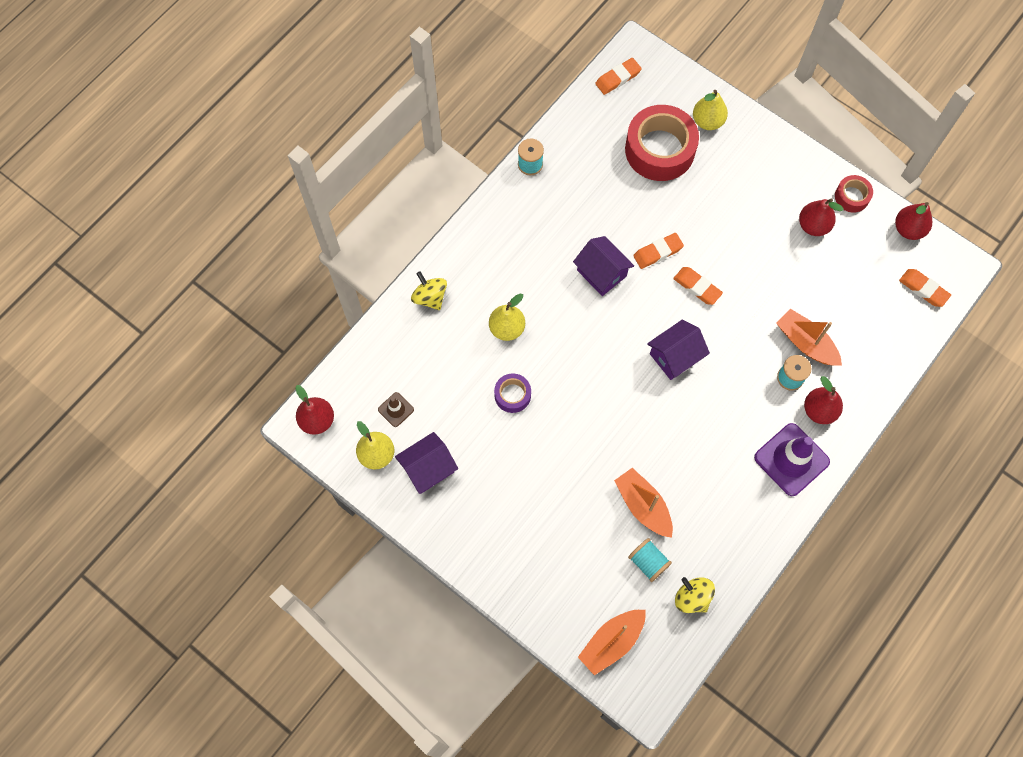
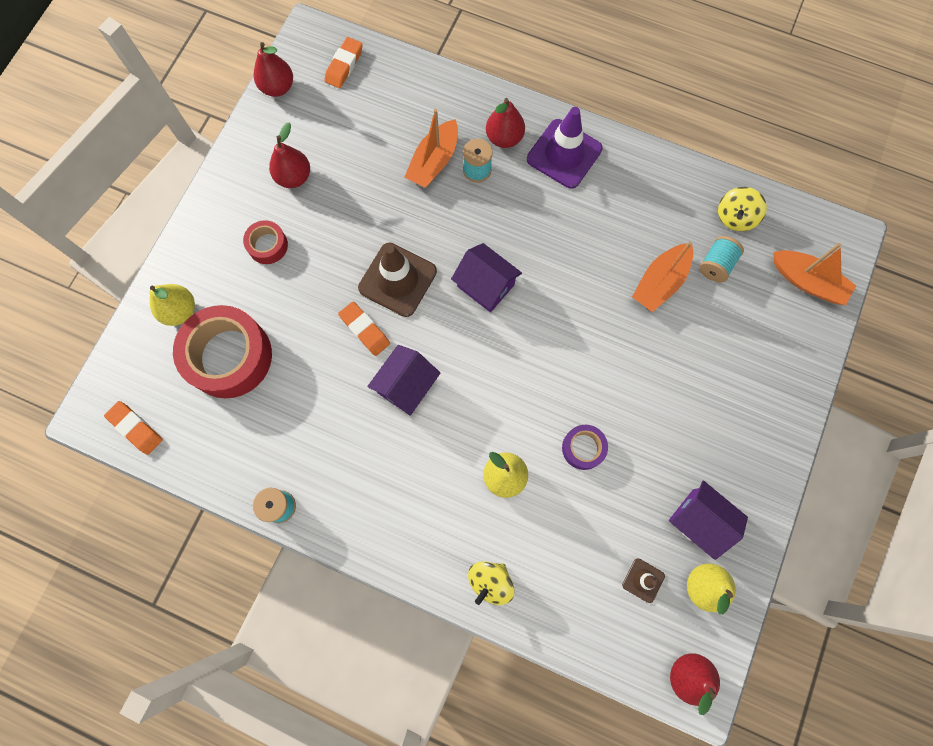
camera: 105 degrees left, 5 degrees up
orange eraser [673,267,723,305] -> brown traffic cone [358,243,437,317]
red tape [835,175,873,213] -> red tape moved to [243,220,288,264]

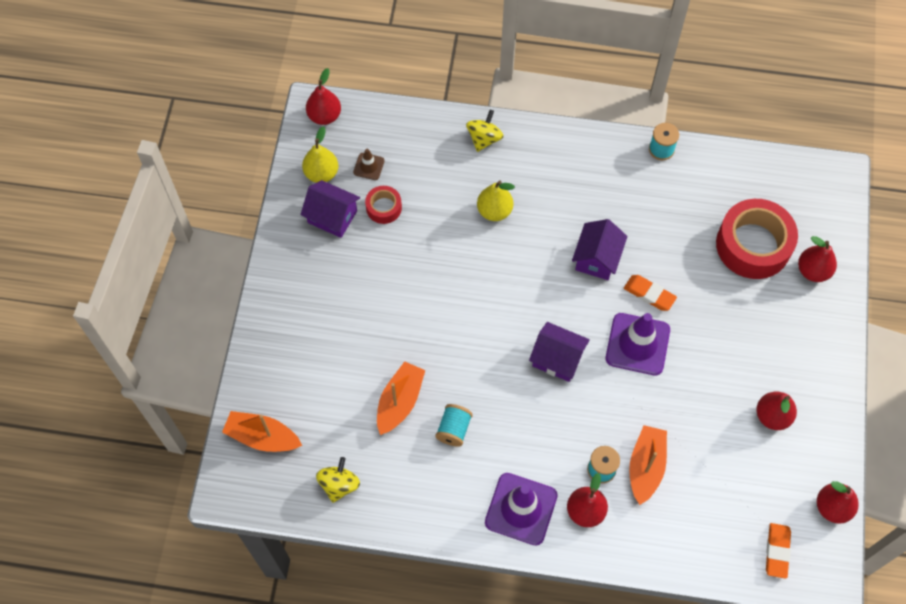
camera: 165 degrees right, 10 degrees down
orange eraser [104,401,163,455] -> none
yellow pear [150,284,195,326] -> red pear [798,236,837,282]
red tape [243,220,288,264] -> red tape moved to [365,186,402,224]
brown traffic cone [358,243,437,317] -> purple traffic cone [606,313,670,376]
purple tape [562,425,608,470] -> none
turquoise spool [699,236,744,282] -> turquoise spool moved to [435,404,473,447]

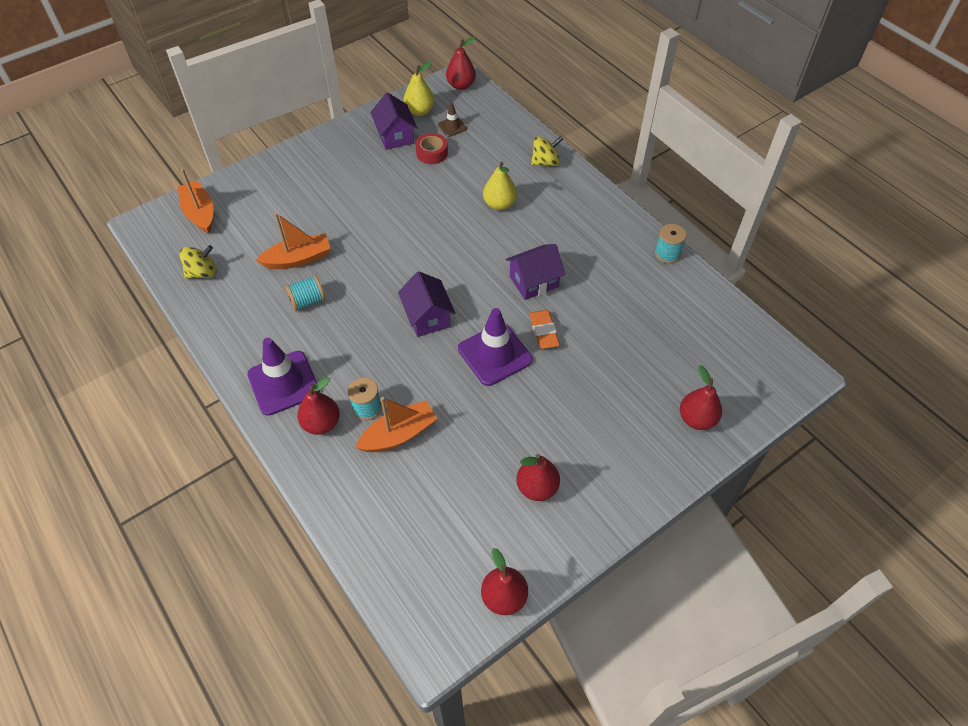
camera: 45 degrees right, 10 degrees down
red tape [716,199,798,279] -> none
orange eraser [766,523,791,579] -> none

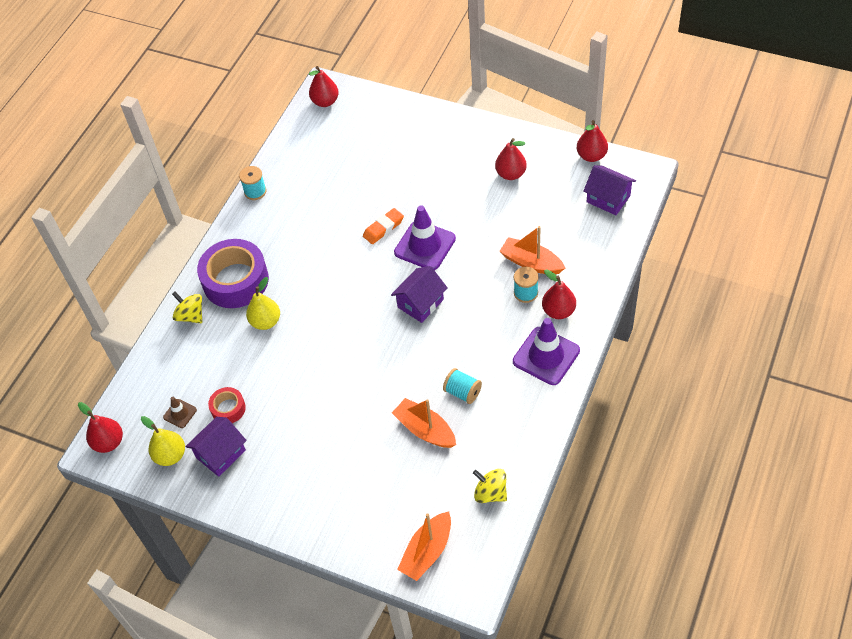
camera: 115 degrees left, 0 degrees up
purple house [506,244,565,300] -> purple house moved to [583,165,636,215]
red pear [680,365,722,430] -> red pear moved to [309,66,339,107]
none -> purple tape [197,239,269,308]

